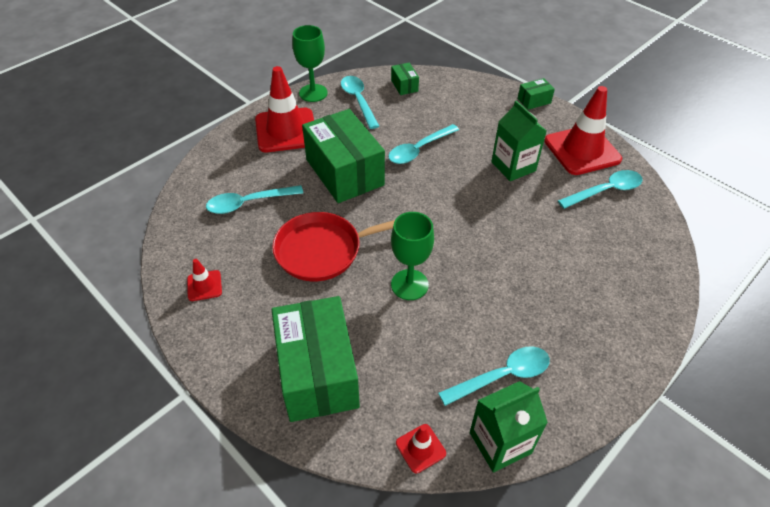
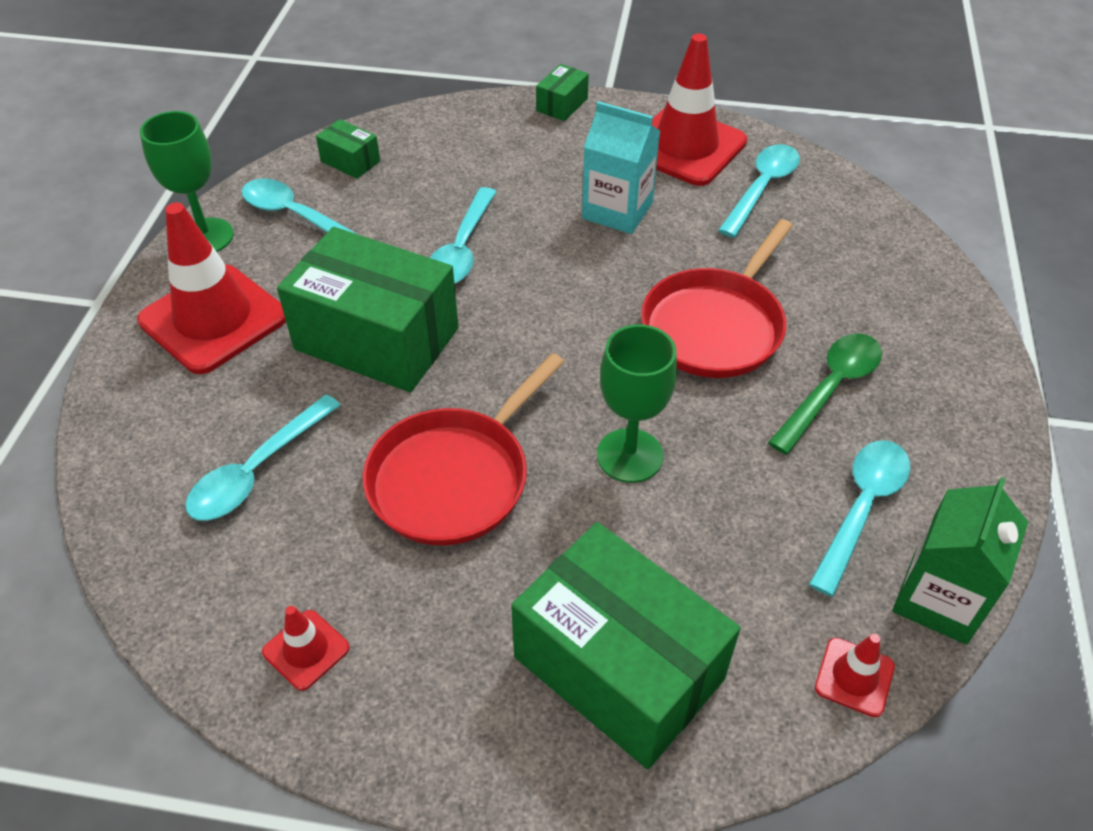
camera: 35 degrees left, 0 degrees up
green carton [491,100,547,181] -> turquoise carton [582,101,660,234]
none -> red pan [641,219,793,378]
none -> green spoon [768,333,882,455]

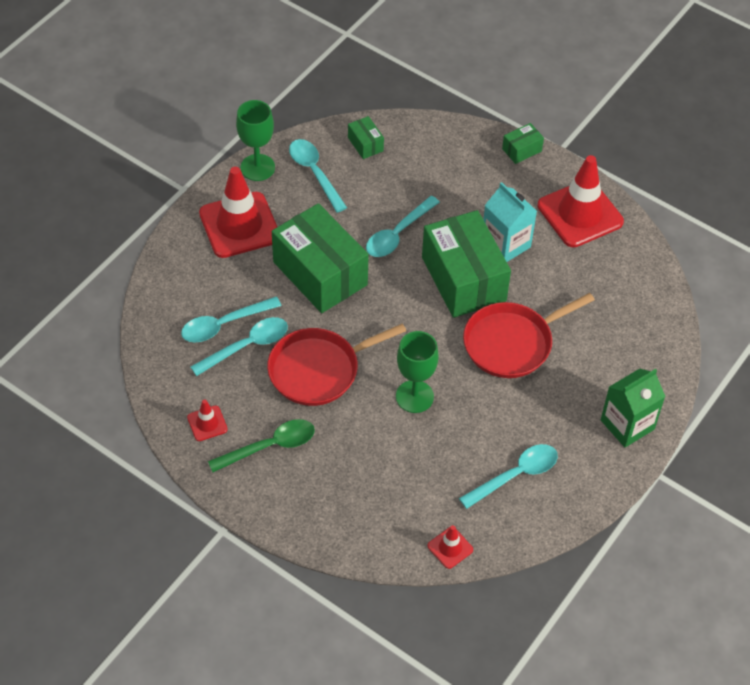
camera: 25 degrees right, 5 degrees up
green box [511,522,741,769] -> green box moved to [422,210,511,318]
turquoise spoon [718,144,800,238] -> turquoise spoon moved to [191,317,288,376]
green spoon [768,333,882,455] -> green spoon moved to [208,419,315,472]
green carton [892,477,1028,645] -> green carton moved to [601,369,666,447]

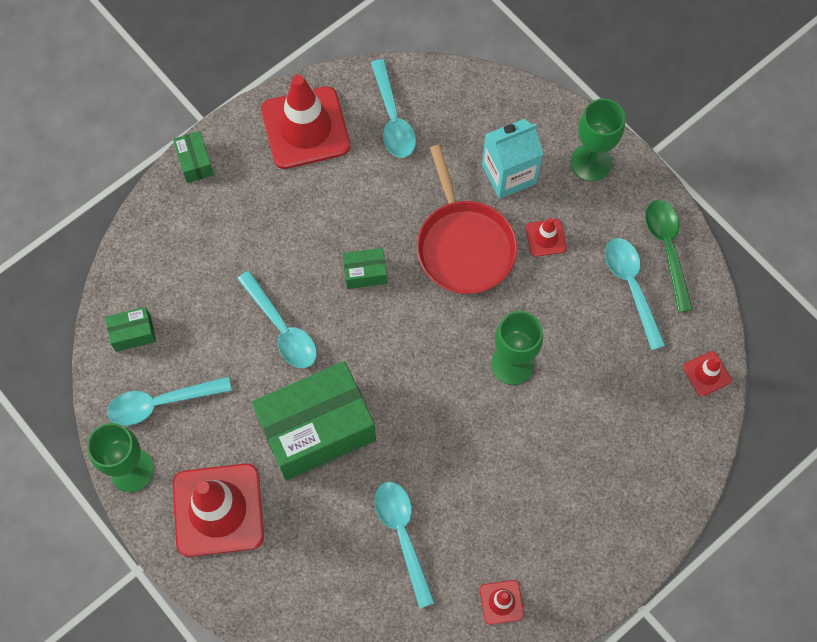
camera: 75 degrees left, 15 degrees up
turquoise spoon [181,297,281,343] -> turquoise spoon moved to [371,59,416,158]
green spoon [208,419,315,472] -> green spoon moved to [645,200,693,312]
red pan [267,324,406,406] -> none
green box [422,210,511,318] -> green box [343,248,387,289], size x0.43
turquoise carton [483,182,537,262] -> turquoise carton moved to [482,119,543,199]
green carton [601,369,666,447] -> green goblet [571,98,625,181]
none -> red traffic cone [526,218,567,257]

